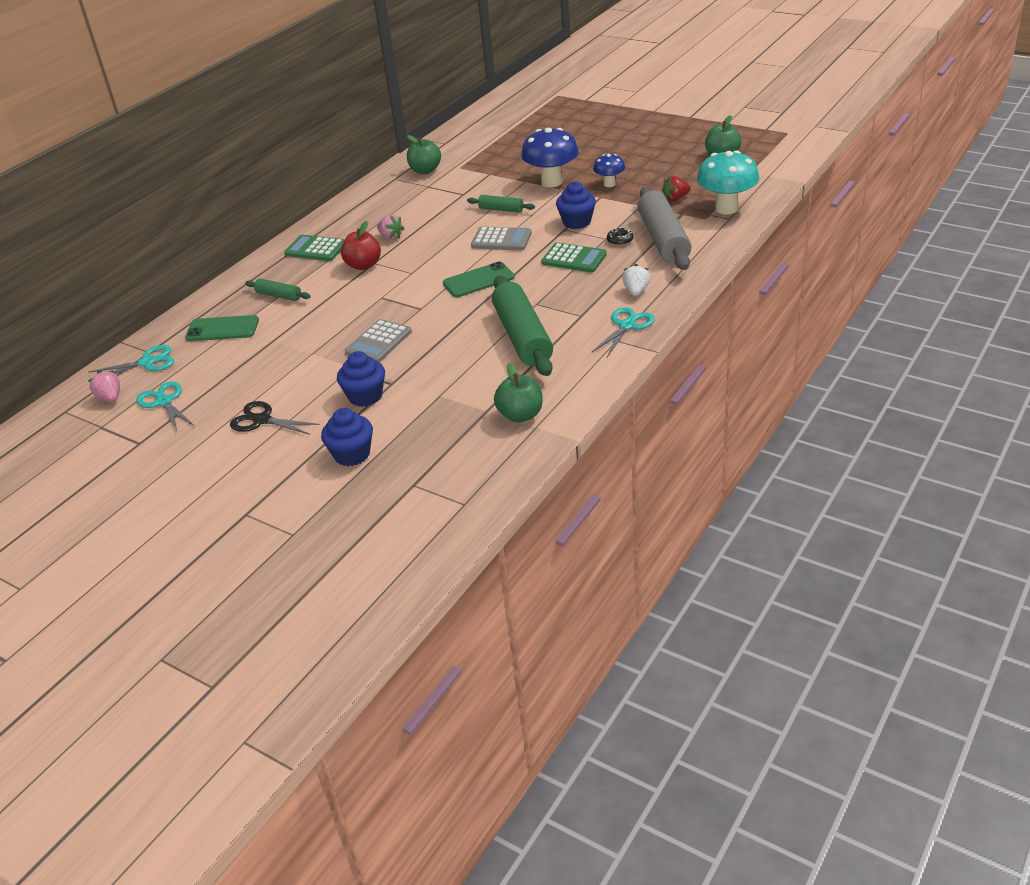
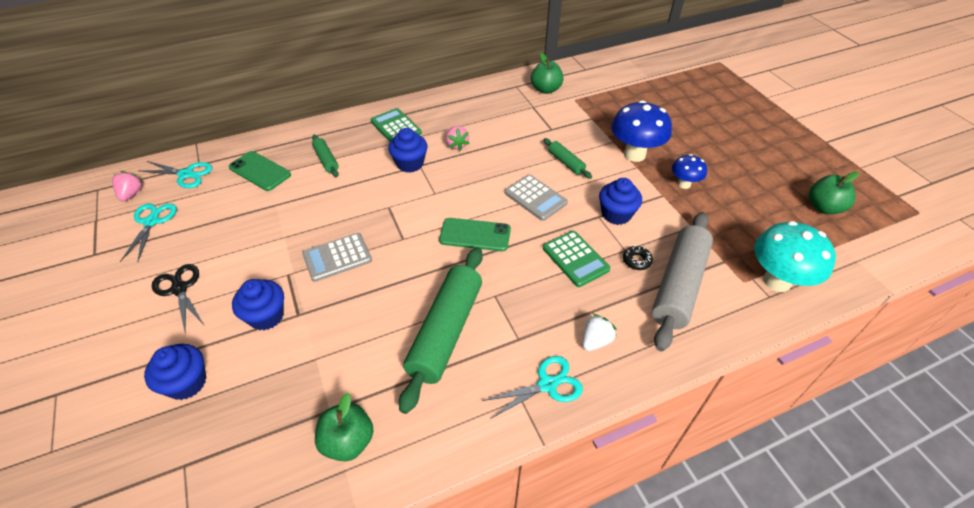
camera: 30 degrees right, 10 degrees up
red apple [341,221,381,270] -> blue cupcake [388,128,428,173]
red strawberry [662,176,691,201] -> none

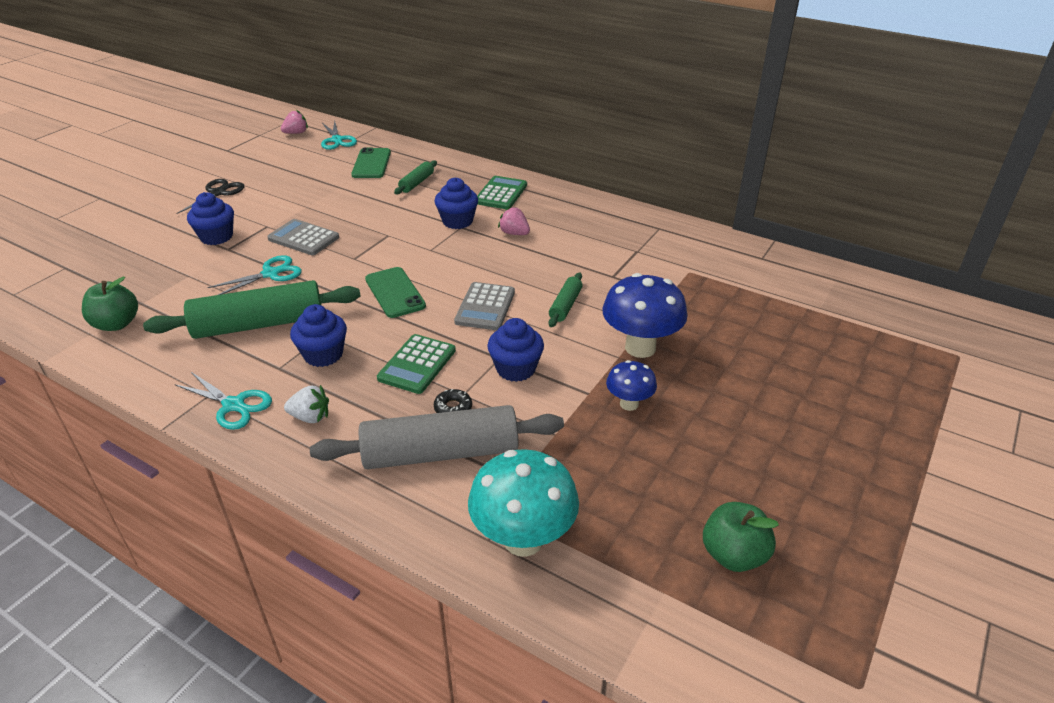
camera: 55 degrees right, 10 degrees down
turquoise scissors [120,203,177,262] -> turquoise scissors moved to [207,255,302,295]
blue cupcake [144,344,206,400] -> blue cupcake moved to [290,304,347,367]
pink strawberry [446,126,470,151] -> pink strawberry turned 90 degrees clockwise [498,207,530,235]
green apple [531,53,564,94] -> none

